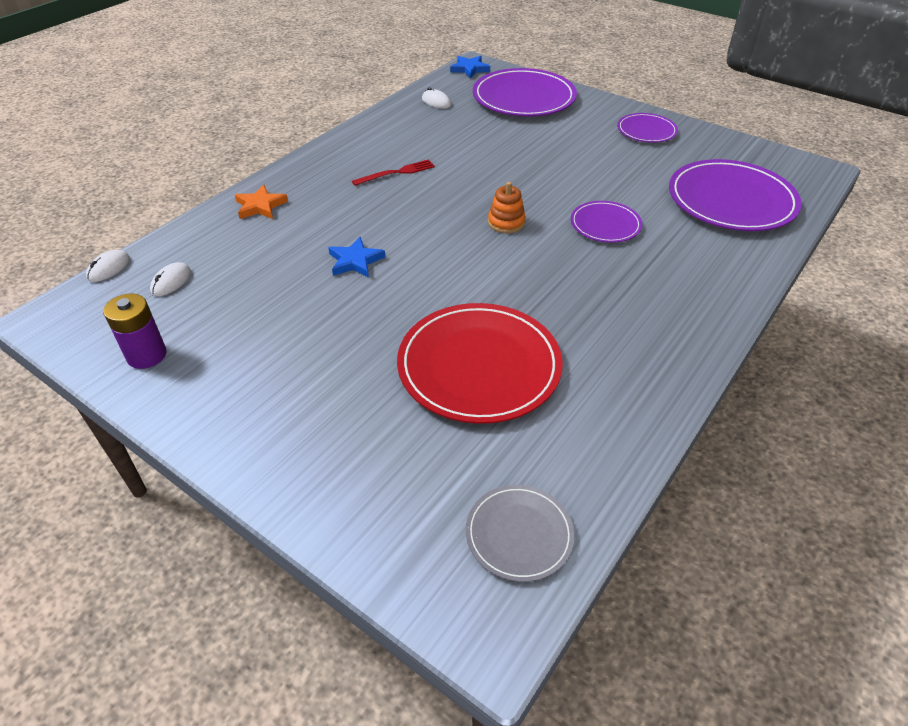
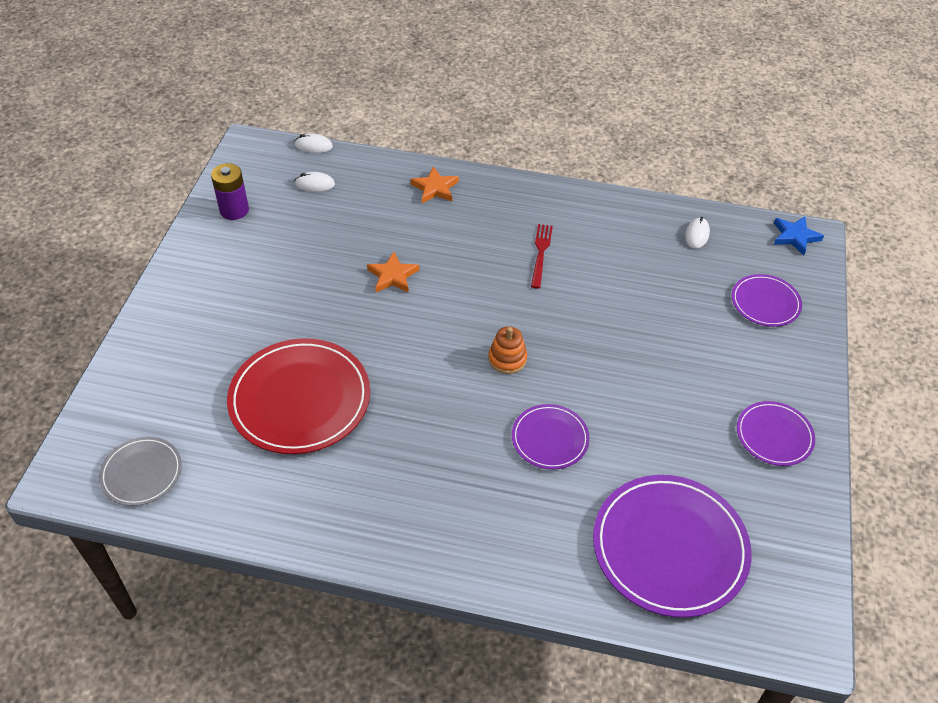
camera: 65 degrees right, 5 degrees up
blue star [328,237,385,278] -> orange star [367,252,419,293]
red fork [352,159,435,186] -> red fork turned 120 degrees counterclockwise [531,224,553,289]
purple plate [473,68,577,117] -> purple plate [732,274,802,327], size x0.54

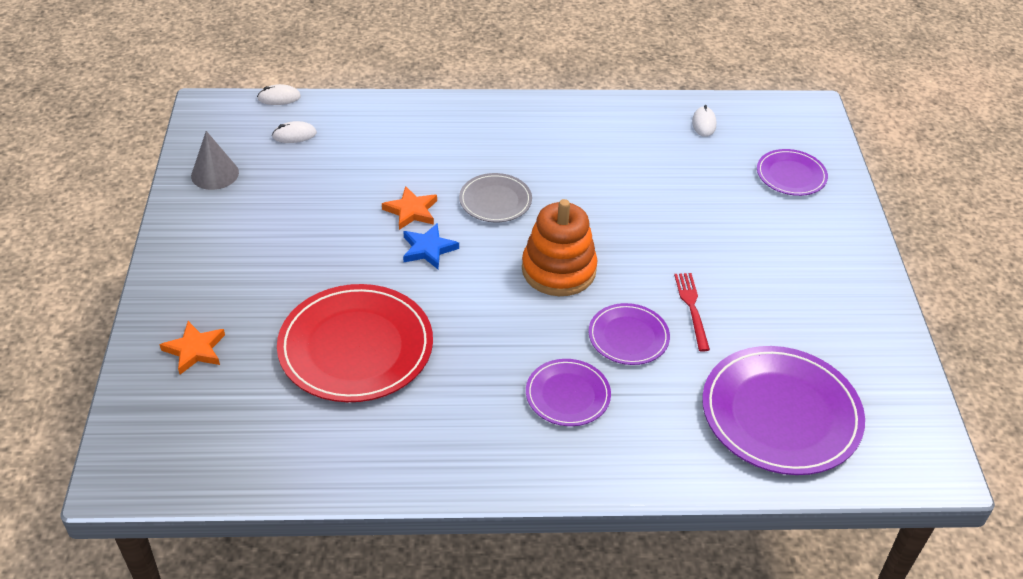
camera: 15 degrees left, 5 degrees down
grey plate [99,437,182,506] -> grey plate moved to [459,173,532,222]
purple battery [211,163,249,220] -> grey cone [191,131,239,190]
orange star [411,166,459,203] -> orange star moved to [159,321,225,375]
orange stacking toy [488,326,527,374] -> orange stacking toy [522,199,598,296], size x1.83
red fork [531,224,553,289] -> red fork moved to [674,273,710,352]
purple plate [737,401,815,466] -> purple plate moved to [526,359,611,426]
blue star [774,216,824,255] -> blue star moved to [403,223,459,269]

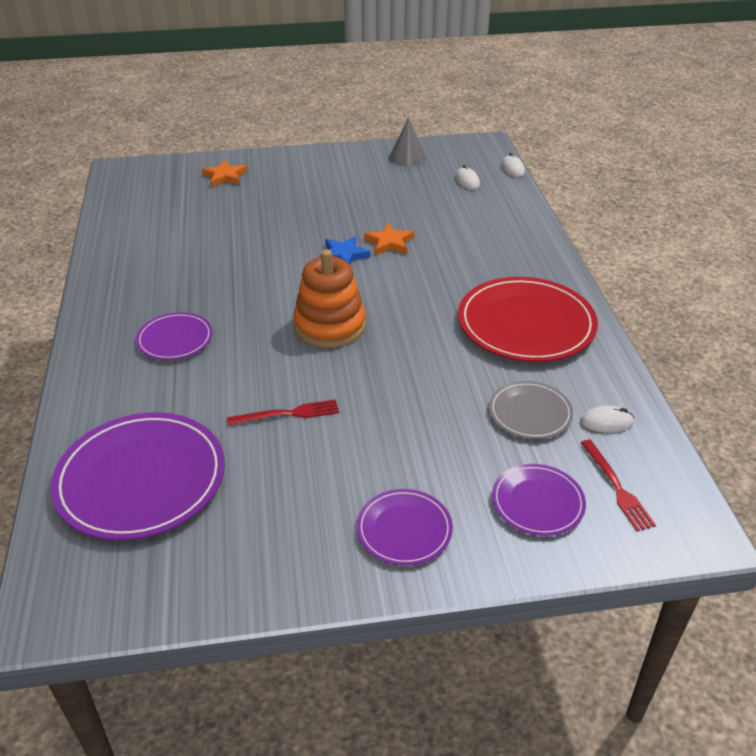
camera: 85 degrees right, 5 degrees down
red plate [277,284,433,402] -> red plate moved to [458,277,598,362]
grey plate [459,173,532,222] -> grey plate moved to [489,381,573,439]
purple plate [588,303,670,365] -> purple plate moved to [357,489,453,566]
none -> red fork [581,440,656,532]

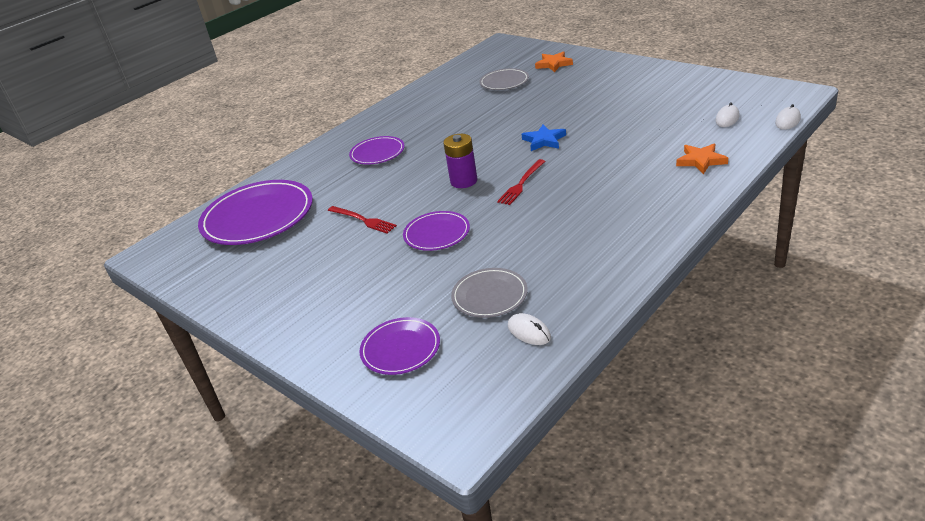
camera: 55 degrees right, 5 degrees down
orange stacking toy [293,249,366,348] -> purple battery [443,134,478,188]
purple plate [357,489,453,566] -> purple plate moved to [403,211,470,251]
orange star [364,223,414,255] -> orange star moved to [676,143,728,174]
grey cone [389,117,426,166] -> none
red plate [458,277,598,362] -> none
red fork [581,440,656,532] -> red fork moved to [497,159,545,205]
none -> grey plate [479,68,529,90]

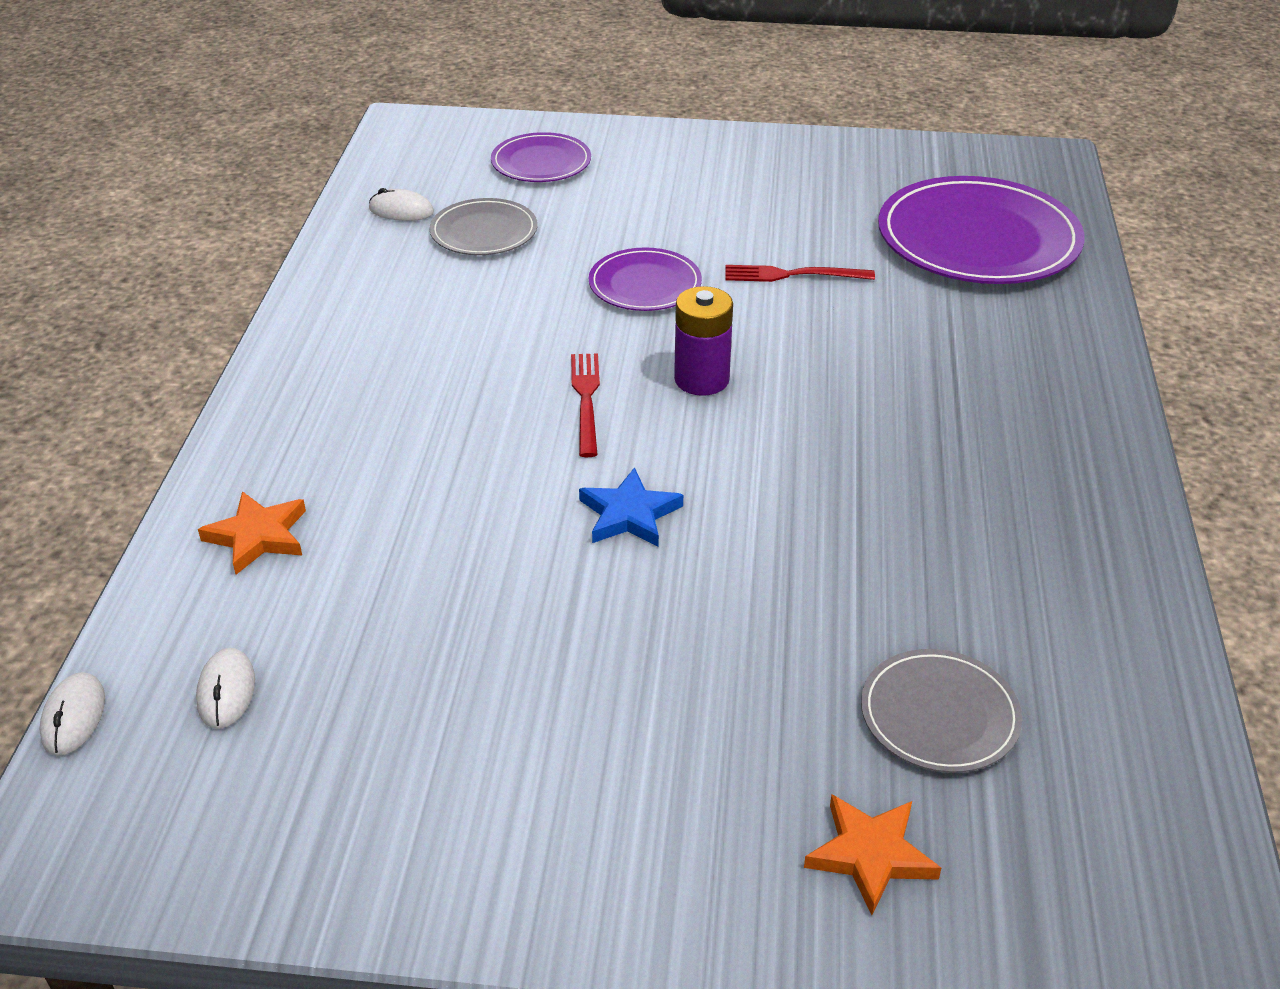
camera: 140 degrees right, 5 degrees up
purple plate [349,136,405,165] -> none

